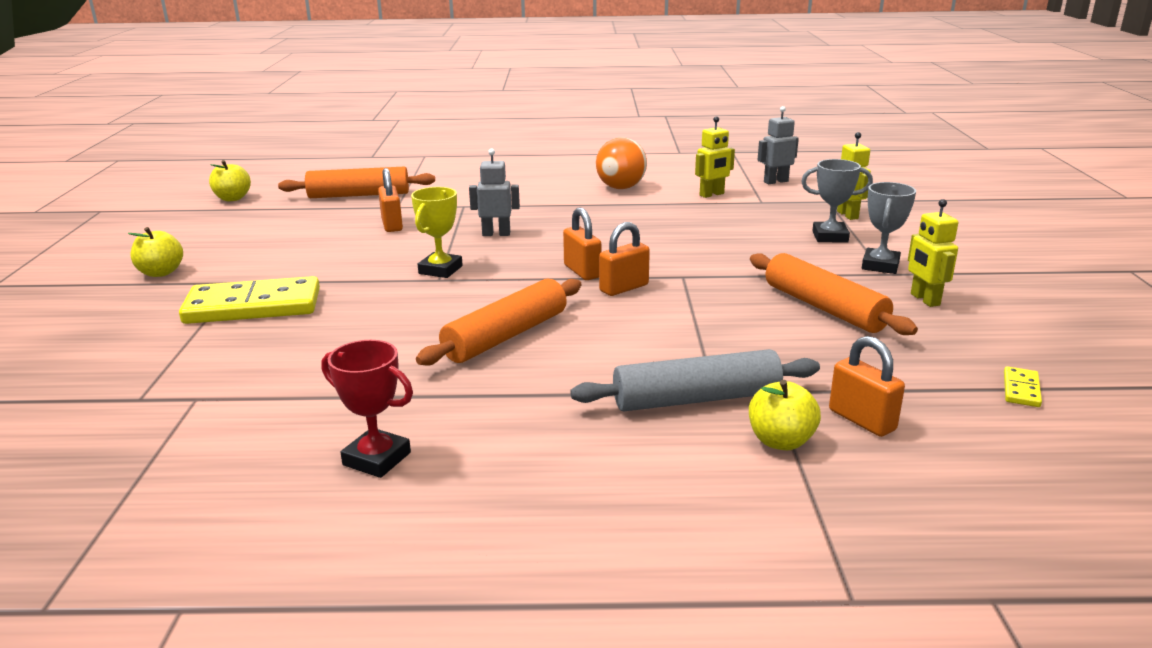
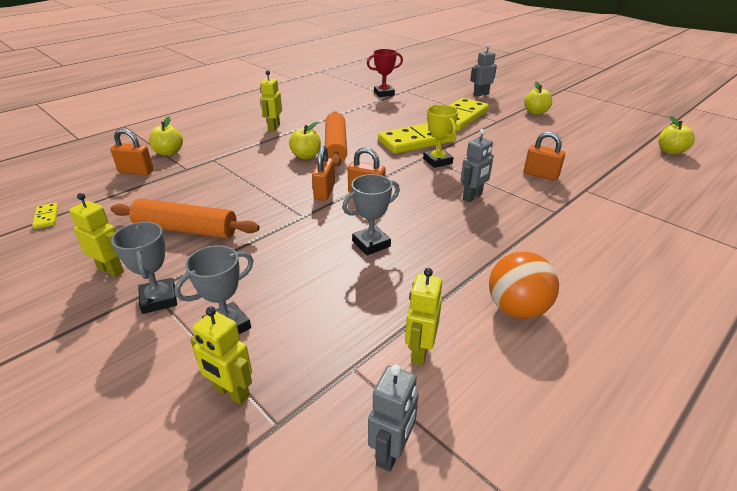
camera: 135 degrees right, 10 degrees up
orange rolling pin [278,167,435,198] -> none
red trophy [322,340,413,478] -> red trophy moved to [367,49,403,97]
grey rolling pin [570,349,820,412] -> none
none -> yellow robot [260,71,282,131]
none -> yellow apple [289,122,321,159]
none -> grey trophy [342,174,400,255]
none -> yellow domino [378,123,457,154]
none -> grey robot [470,44,497,97]

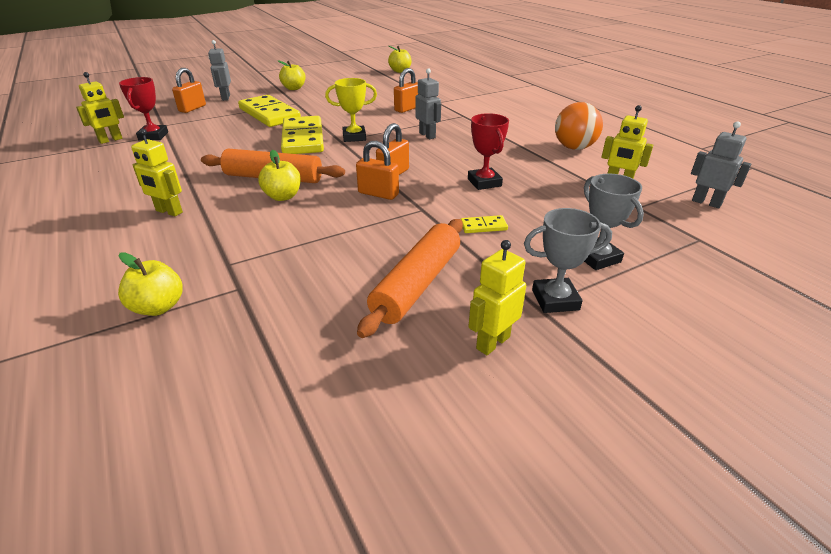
camera: 75 degrees left, 0 degrees up
yellow domino [32,203,59,229] -> yellow domino moved to [461,215,508,233]
orange padlock [110,128,154,175] -> orange padlock moved to [172,68,206,113]
yellow robot [190,306,252,405] -> yellow robot moved to [76,72,124,144]
grey trophy [342,174,400,255] -> red trophy [468,113,509,190]

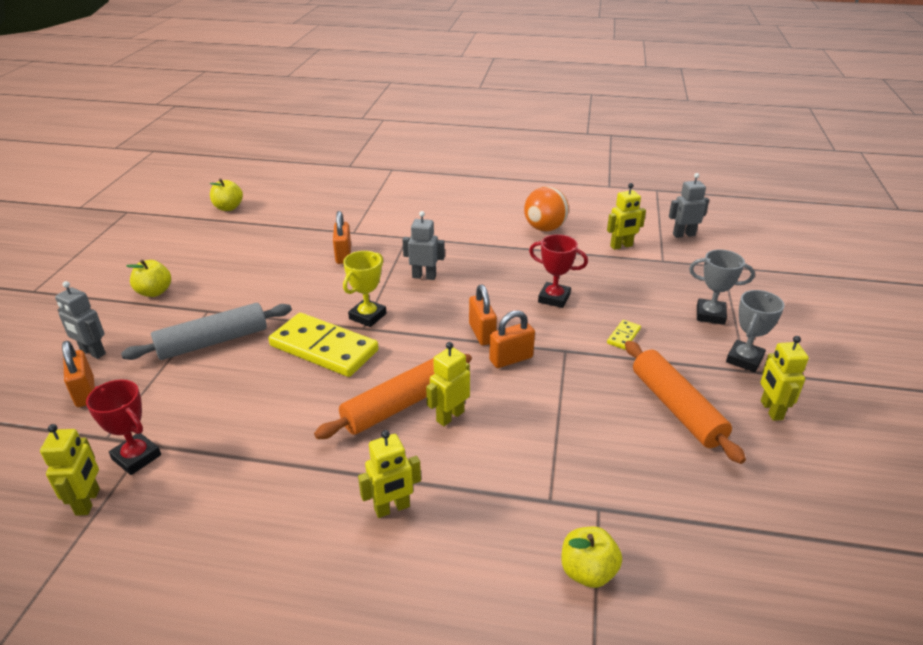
camera: 50 degrees left, 0 degrees up
yellow domino [238,95,301,127] -> grey rolling pin [121,303,292,360]
yellow apple [258,150,301,201] -> yellow robot [426,342,470,426]

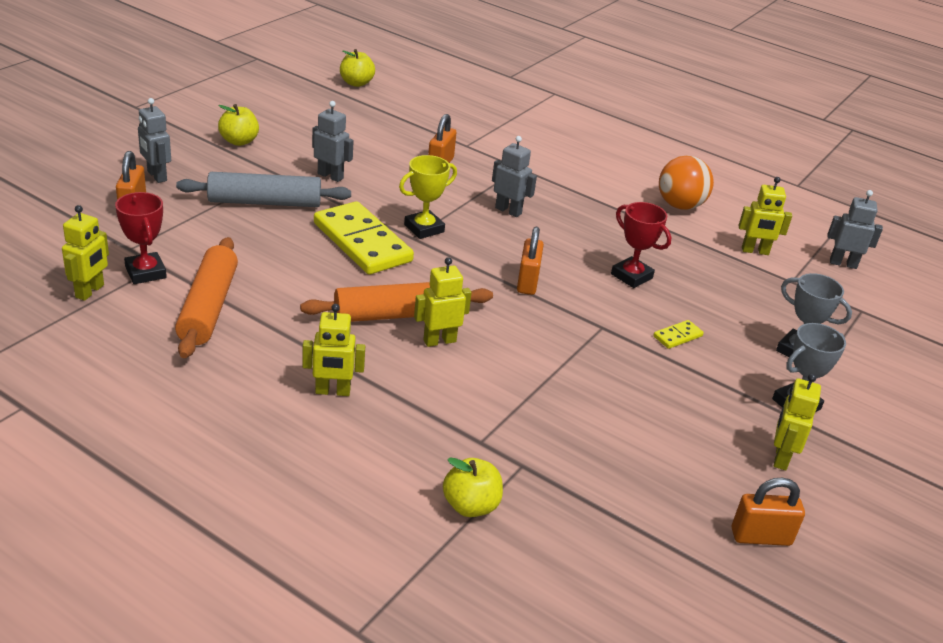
camera: 20 degrees right, 0 degrees up
orange padlock [489,310,535,368] -> orange padlock moved to [732,478,805,546]
orange rolling pin [625,341,746,464] -> orange rolling pin moved to [175,237,238,358]
none -> grey robot [312,101,353,182]

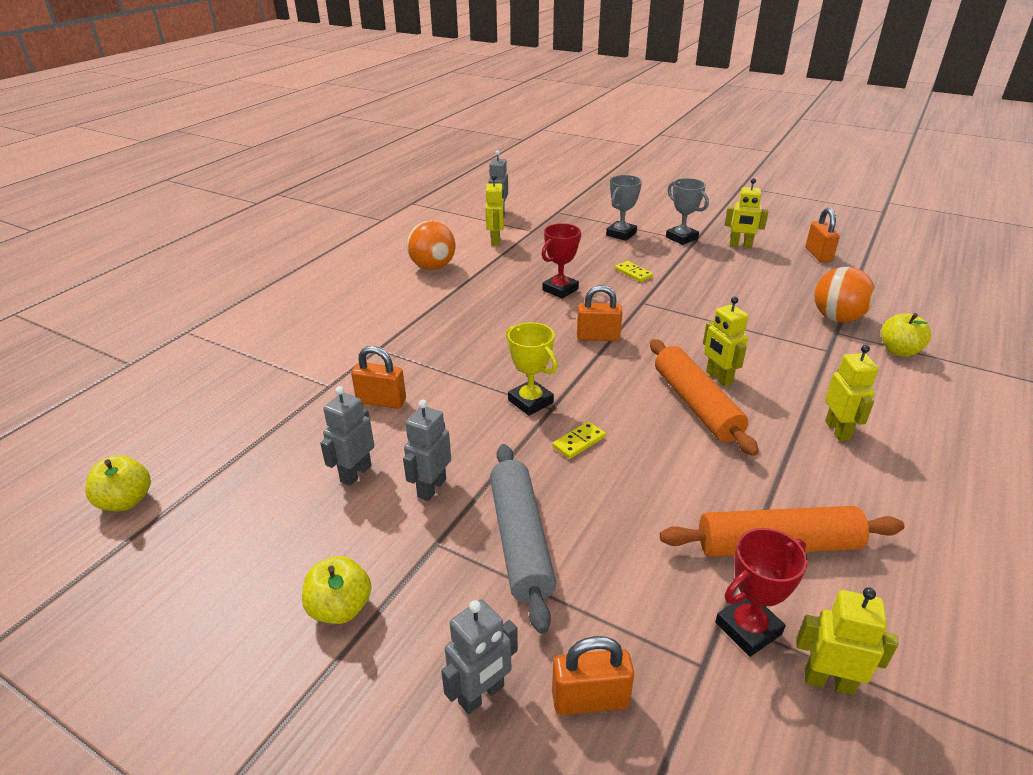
camera: 90 degrees left, 0 degrees up
yellow domino [314,201,414,274] -> yellow domino [553,421,606,459], size x0.41
grey robot [492,136,537,217] -> grey robot moved to [320,386,374,486]
none -> orange ball [814,267,875,322]

